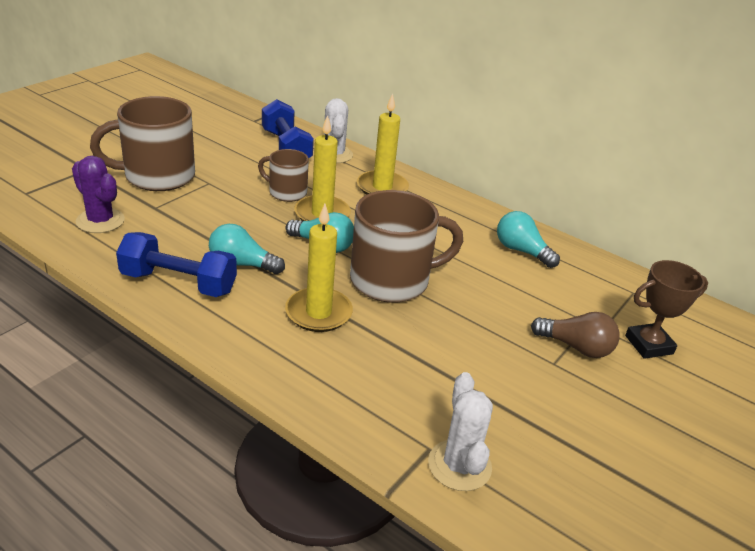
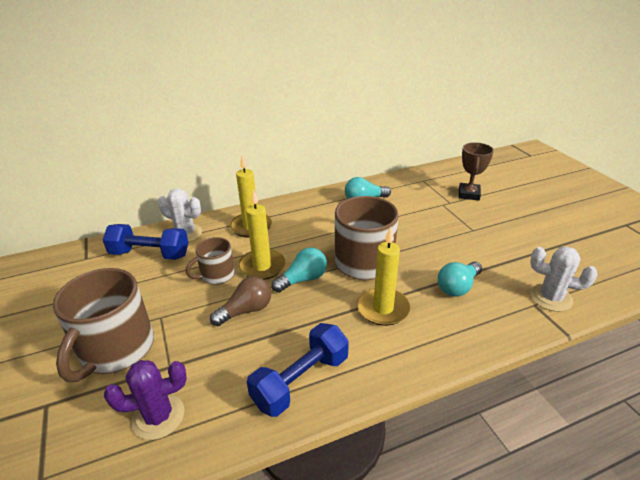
camera: 55 degrees left, 0 degrees up
turquoise light bulb [209,224,285,274] -> turquoise light bulb moved to [438,262,482,297]
brown light bulb [531,312,620,358] -> brown light bulb moved to [210,276,271,326]

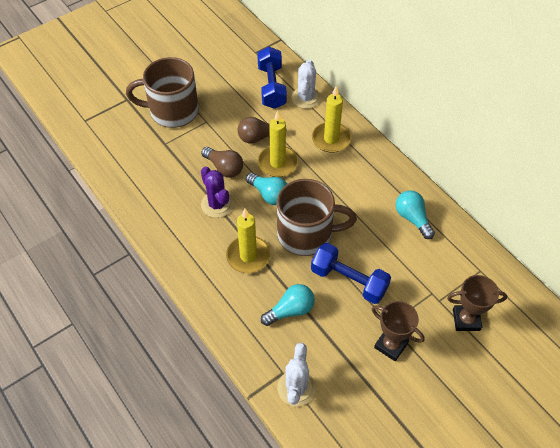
camera: 75 degrees right, 20 degrees up
purple cactus [104,360,187,440] -> purple cactus moved to [201,166,234,218]
brown mug [186,237,235,285] -> brown light bulb [238,117,287,144]
blue dumbbell [247,323,349,417] -> blue dumbbell moved to [311,243,391,304]
turquoise light bulb [438,262,482,297] -> turquoise light bulb turned 120 degrees clockwise [261,284,315,326]
none -> brown trophy [372,301,425,361]

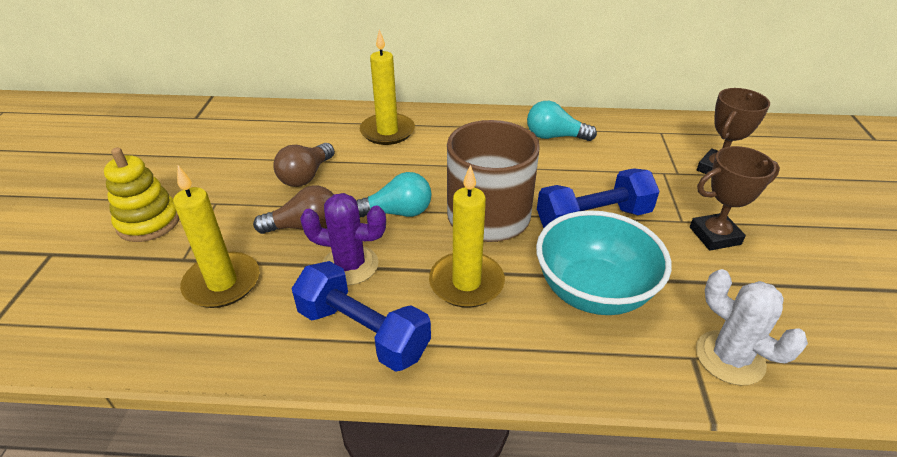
camera: 50 degrees left, 15 degrees down
brown mug [126,57,199,128] -> yellow stacking toy [104,147,179,242]
blue dumbbell [257,47,287,109] -> blue dumbbell moved to [291,261,431,372]
yellow candle [258,111,298,177] -> yellow candle moved to [173,166,259,308]
turquoise light bulb [261,284,315,326] -> turquoise bowl [536,210,672,315]
white cactus [291,59,321,109] -> none

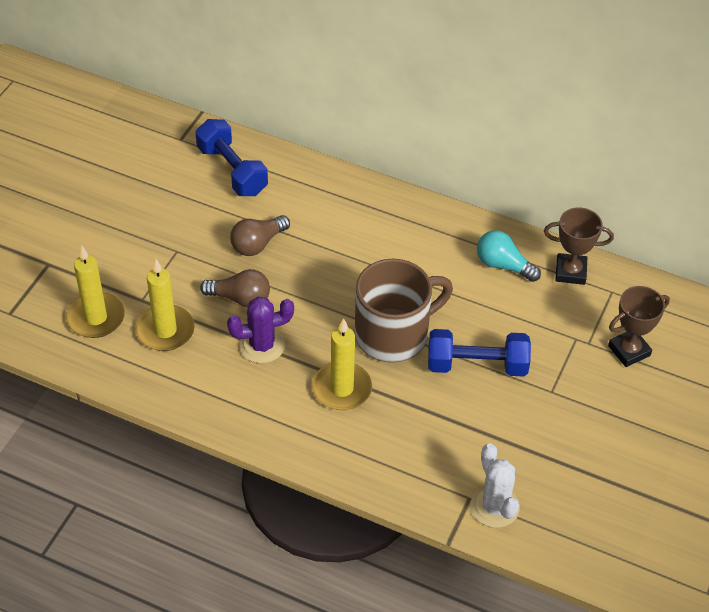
camera: 20 degrees right, 10 degrees up
yellow stacking toy [104,147,179,242] -> none
blue dumbbell [291,261,431,372] -> blue dumbbell moved to [196,119,268,196]
purple cactus [300,193,386,285] -> purple cactus turned 45 degrees counterclockwise [227,297,294,363]
turquoise light bulb [357,172,432,217] -> none
yellow candle [359,29,415,145] -> yellow candle moved to [66,246,125,338]
turquoise bowl [536,210,672,315] -> none
brown trophy [690,146,780,250] -> brown trophy moved to [544,207,614,285]

